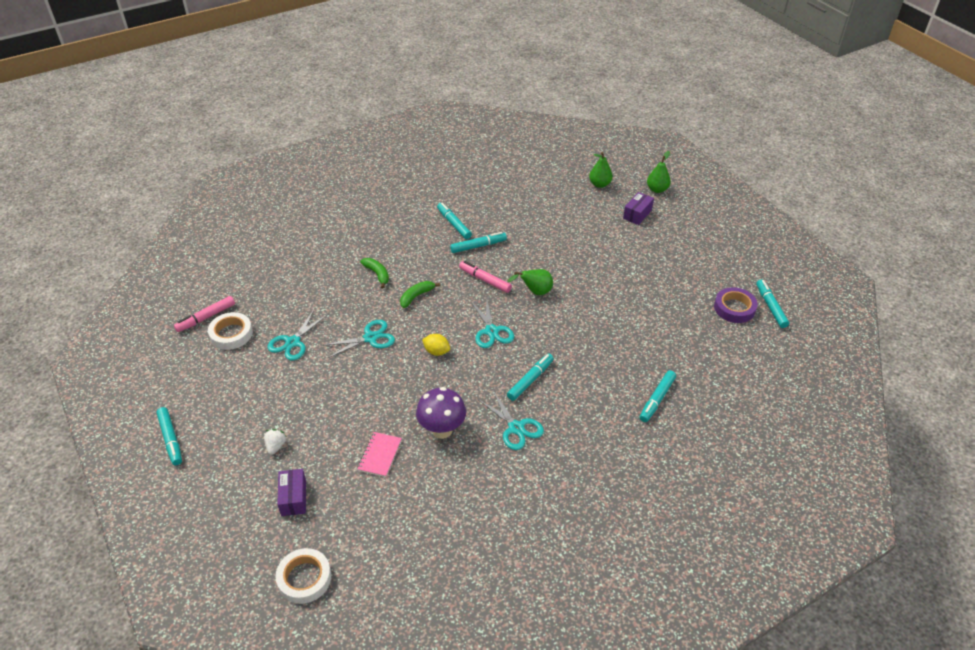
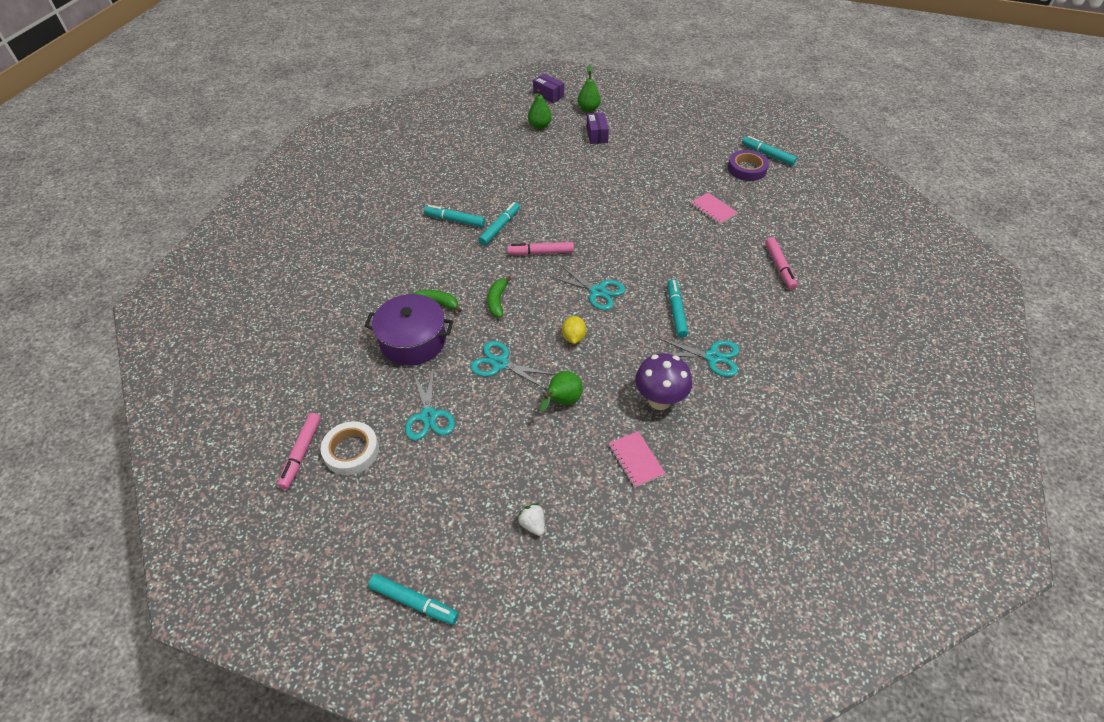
camera: 40 degrees left, 5 degrees up
white tape [275,548,331,604] -> none
purple box [277,469,306,516] -> purple box moved to [533,74,564,103]
turquoise scissors [322,320,395,358] -> turquoise scissors turned 90 degrees counterclockwise [471,341,556,389]
yellow lemon [422,334,450,356] -> yellow lemon turned 75 degrees counterclockwise [562,316,586,344]
green pear [507,269,553,295] -> green pear moved to [540,371,583,412]
turquoise marker [640,370,676,422] -> pink marker [765,237,798,290]
none -> purple pot [365,294,453,366]
none -> pink notebook [691,193,738,225]

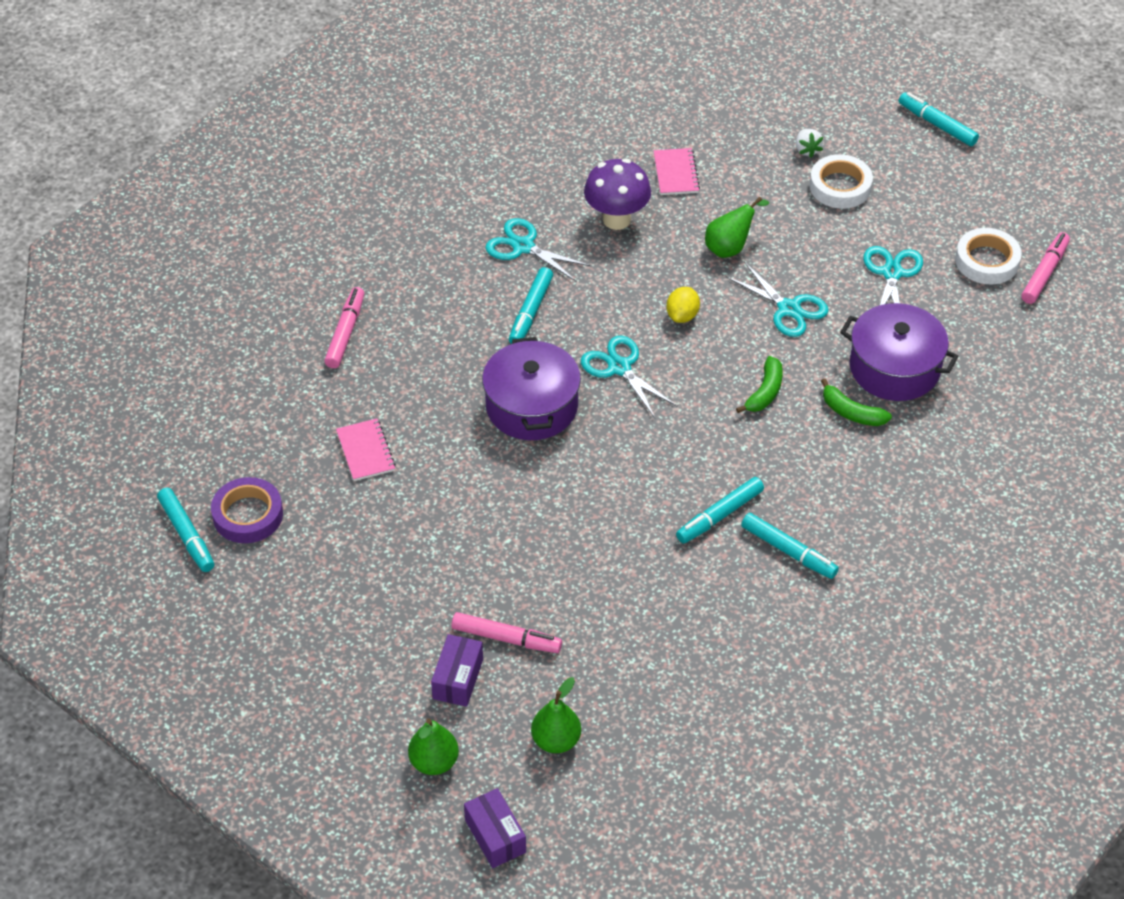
camera: 160 degrees left, 0 degrees up
pink marker [507,242,574,255] -> pink marker moved to [451,612,562,653]
none -> purple pot [482,337,581,440]
none -> white tape [810,154,873,209]

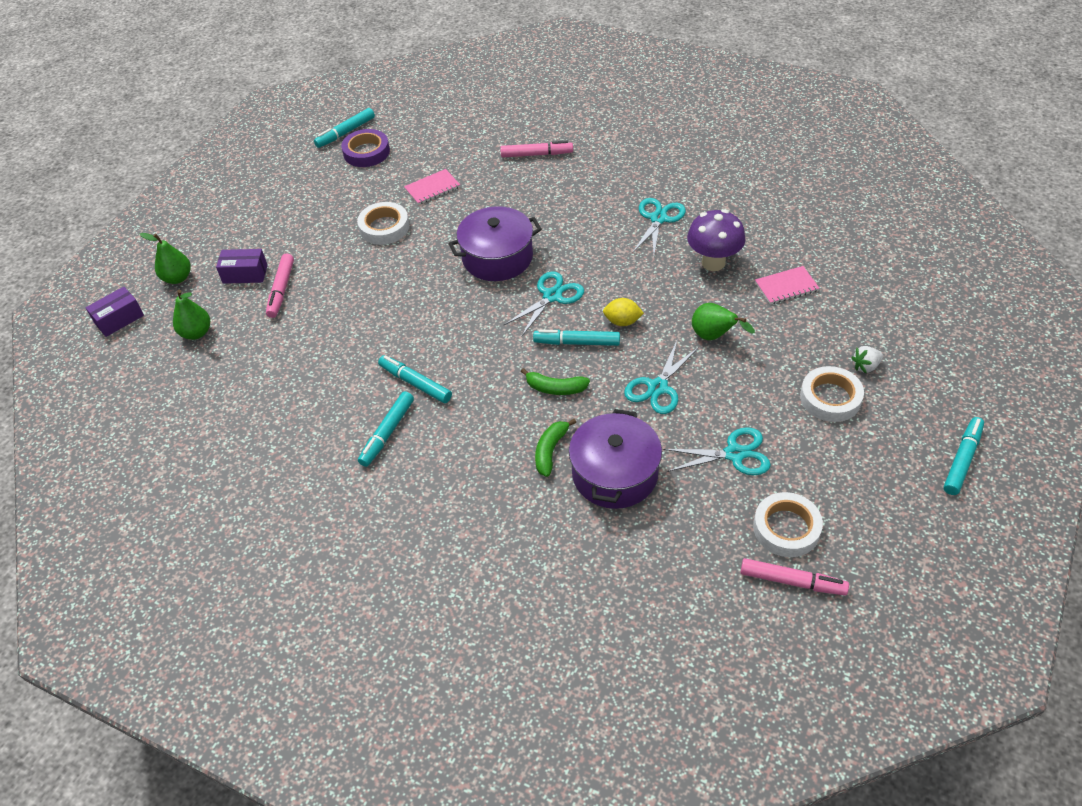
camera: 80 degrees right, 0 degrees up
turquoise marker [509,267,553,344] -> turquoise marker moved to [533,330,620,346]
none -> white tape [357,202,409,245]

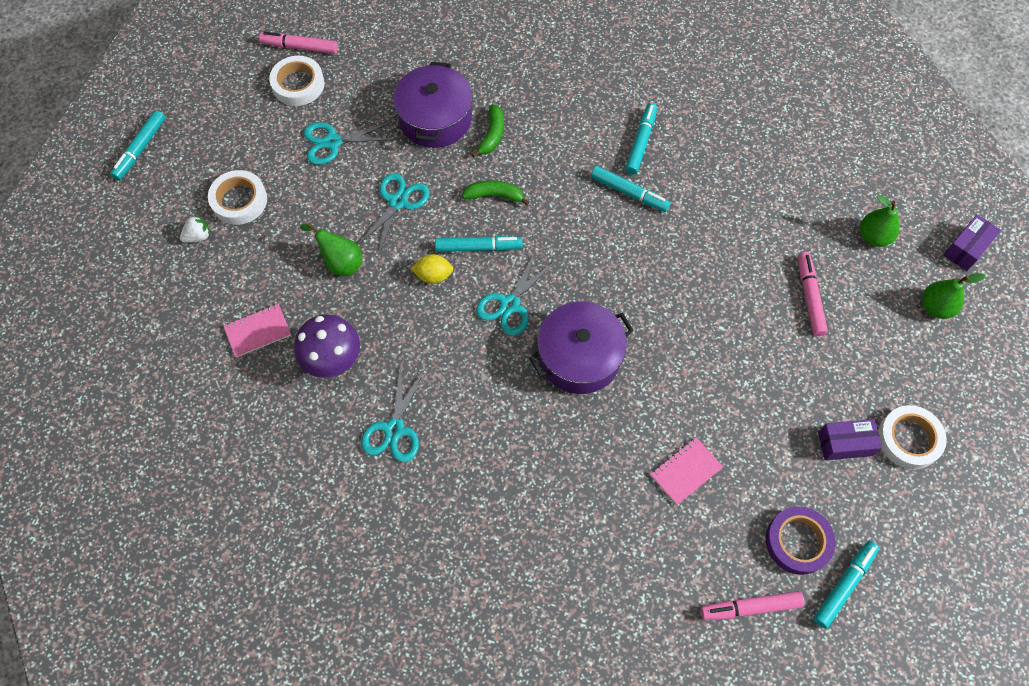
camera: 170 degrees right, 15 degrees up
purple box [216,249,268,284] -> purple box moved to [818,419,882,461]
white tape [357,202,409,245] -> white tape moved to [878,405,947,469]
pink marker [500,141,573,157] -> pink marker moved to [701,591,804,621]

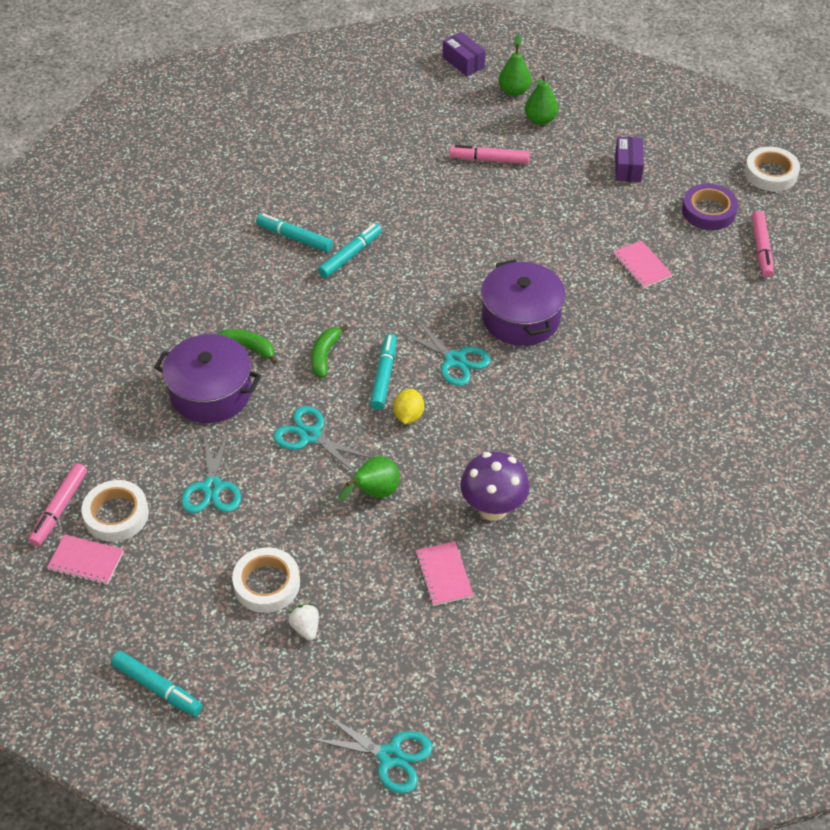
camera: 80 degrees left, 15 degrees down
turquoise scissors [361,366,425,463] -> turquoise scissors moved to [310,713,433,794]
turquoise marker [813,541,879,629] -> none
green pear [860,195,900,247] -> green pear moved to [525,75,558,125]
white tape [878,405,947,469] -> white tape moved to [745,147,800,192]
none -> pink notebook [47,534,124,585]

